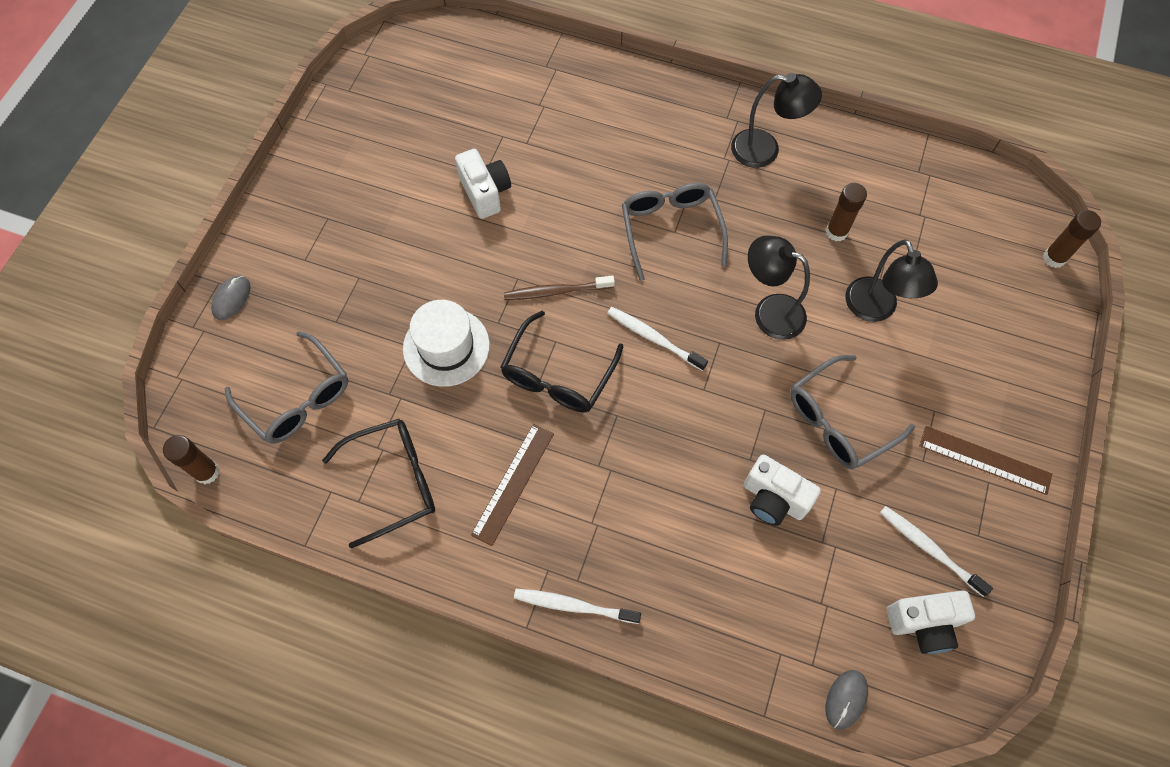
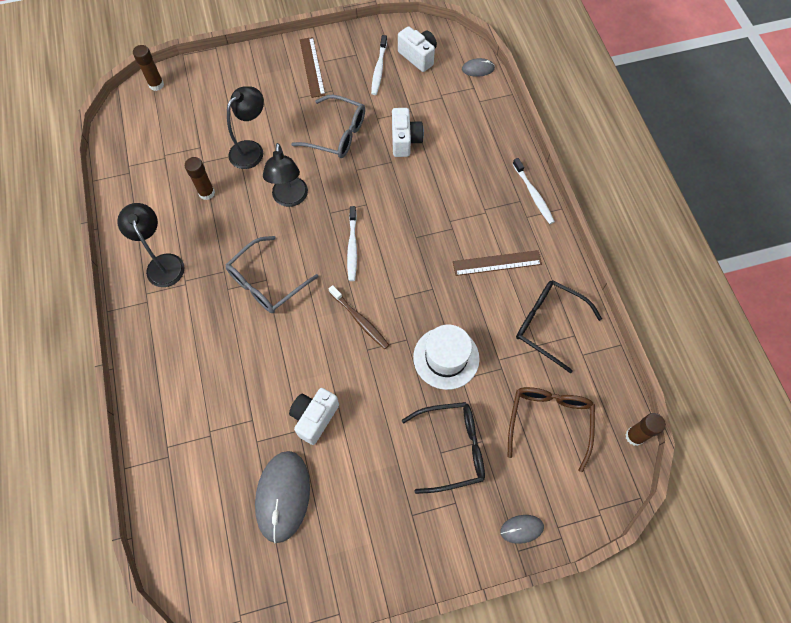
camera: 125 degrees left, 0 degrees up
grey glasses [224,331,348,444] -> brown glasses [508,387,595,472]
black glasses [500,311,623,413] -> black glasses moved to [402,402,485,494]
none -> grey mouse [255,451,310,543]

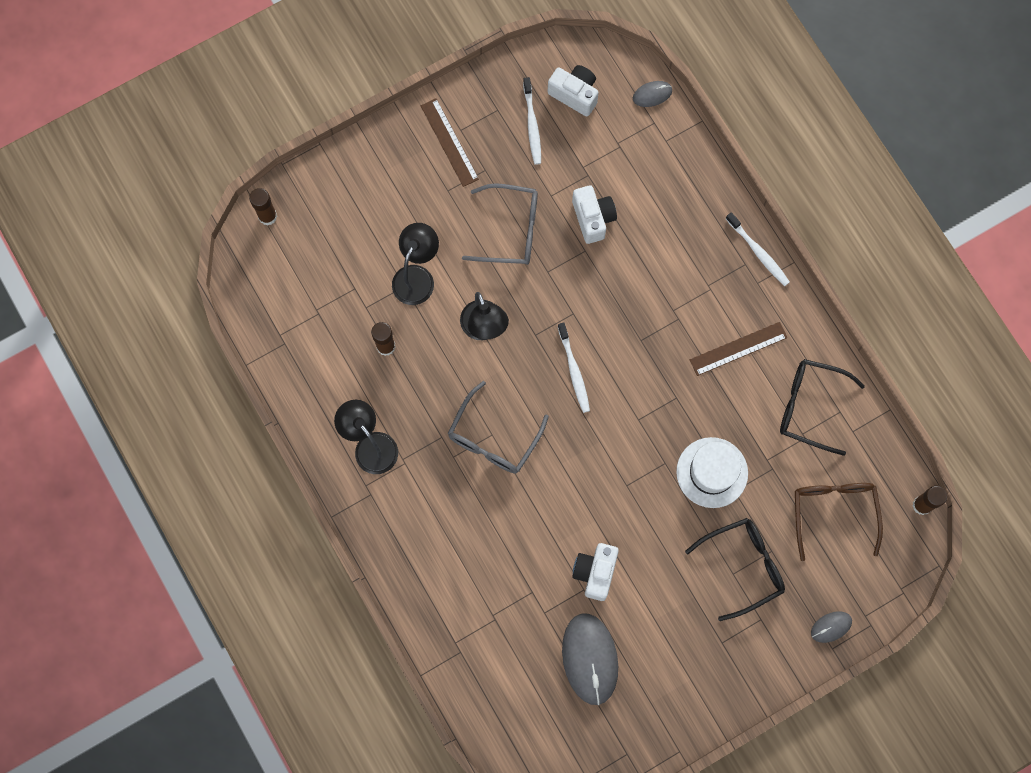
camera: 15 degrees left, 10 degrees up
brown toothbrush [329,285,389,349] -> none

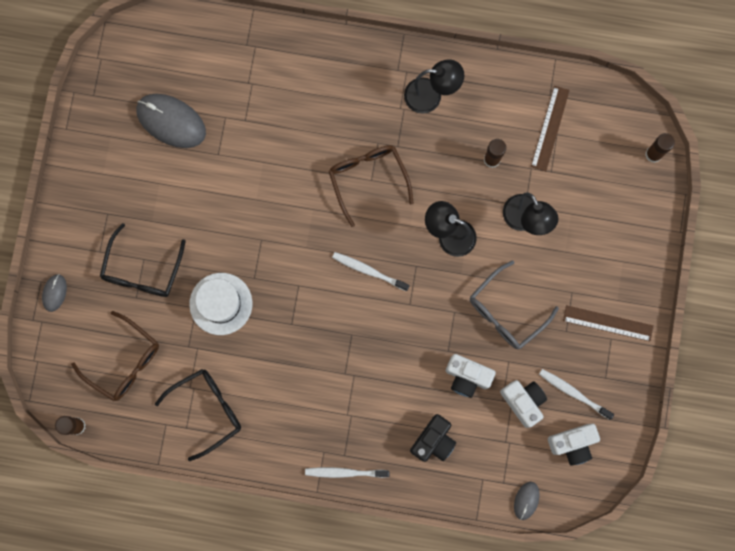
camera: 130 degrees right, 5 degrees up
grey glasses [448,381,549,474] -> brown glasses [329,145,413,227]
white camera [572,543,619,601] -> white camera moved to [500,380,547,428]
brown ruler [690,322,787,376] -> brown ruler moved to [531,86,570,171]
none -> black camera [410,414,456,462]

